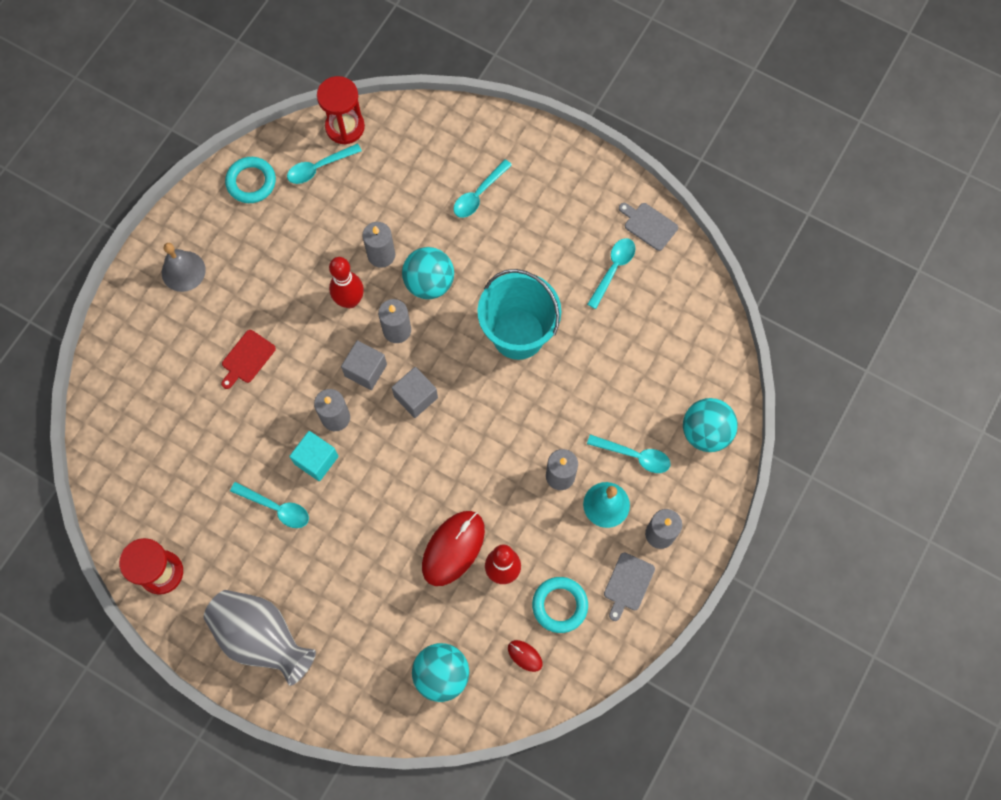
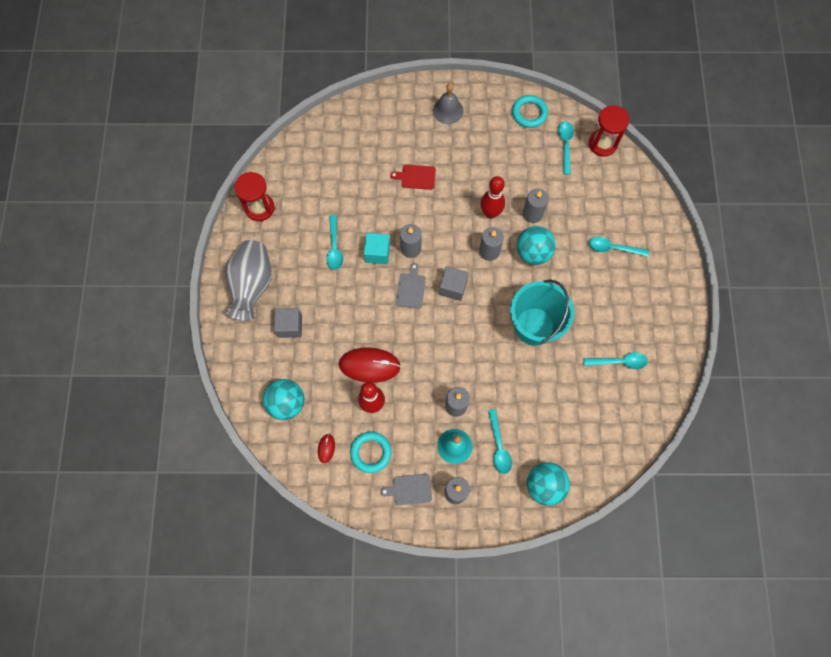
camera: 60 degrees right, 0 degrees up
turquoise spoon [287,143,362,184] -> turquoise spoon turned 60 degrees clockwise [558,121,574,175]
grey cube [341,340,387,390] -> grey cube moved to [274,308,302,338]
grey cutting board [619,203,678,251] -> grey cutting board moved to [396,263,426,309]

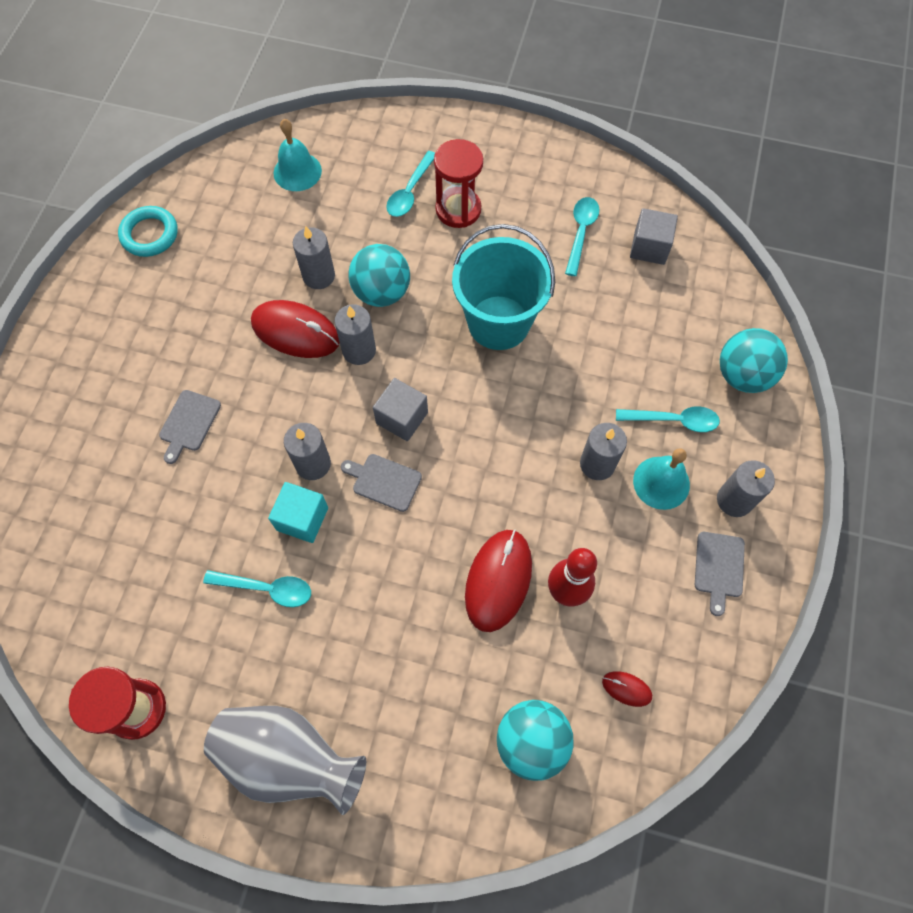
camera: 75 degrees left, 5 degrees down
grey cube [274,308,302,338] -> grey cube moved to [630,208,678,265]
turquoise ring [350,432,392,473] -> none
red cutting board [390,165,436,190] -> grey cutting board [159,390,221,464]
grey bell [433,83,463,124] -> none
red bowling pin [480,176,505,219] -> red mouse [251,300,339,358]
turquoise spoon [558,121,574,175] -> none
red hourglass [589,105,629,157] -> red hourglass moved to [434,139,483,228]
none -> turquoise bell [274,119,322,191]

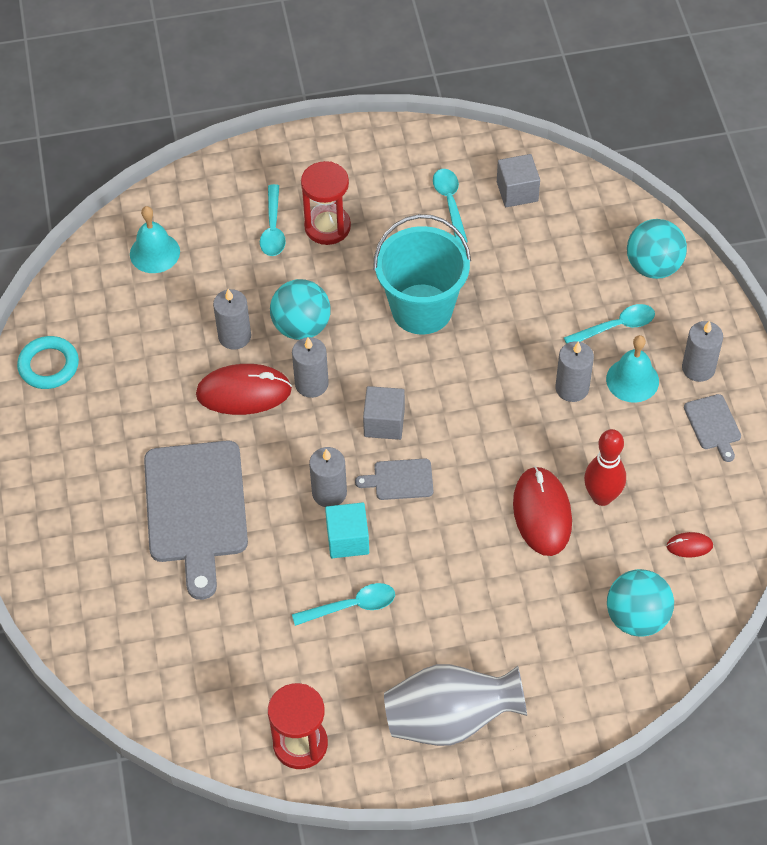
camera: 25 degrees left, 10 degrees down
grey cutting board [159,390,221,464] -> grey cutting board [144,440,248,600], size x2.24

